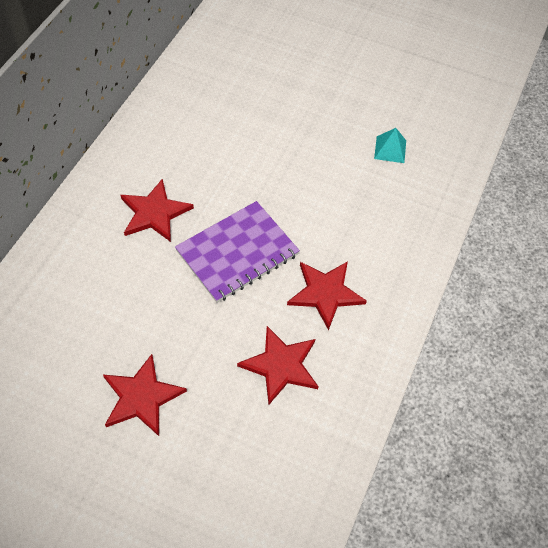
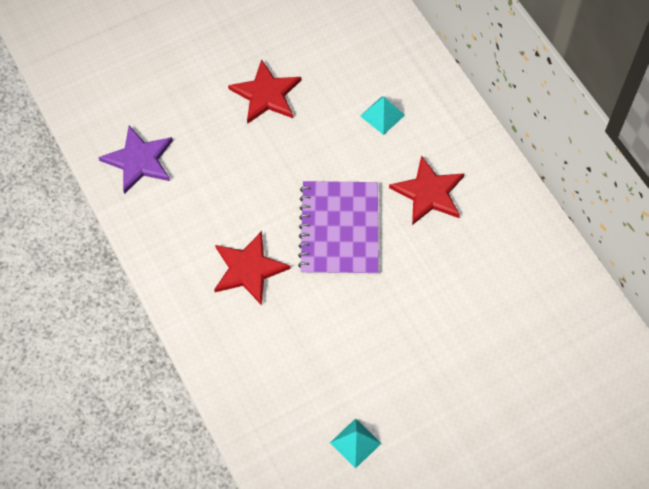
camera: 130 degrees right, 5 degrees up
red star [237,326,319,404] -> none
none -> purple star [98,126,173,194]
none -> turquoise pyramid [360,96,405,135]

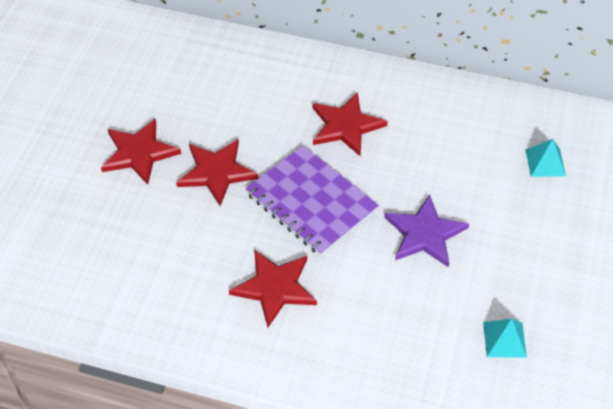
camera: 45 degrees left, 10 degrees down
purple star [98,126,173,194] -> purple star moved to [384,194,469,267]
turquoise pyramid [360,96,405,135] -> turquoise pyramid moved to [526,139,566,177]
none -> red star [176,139,259,206]

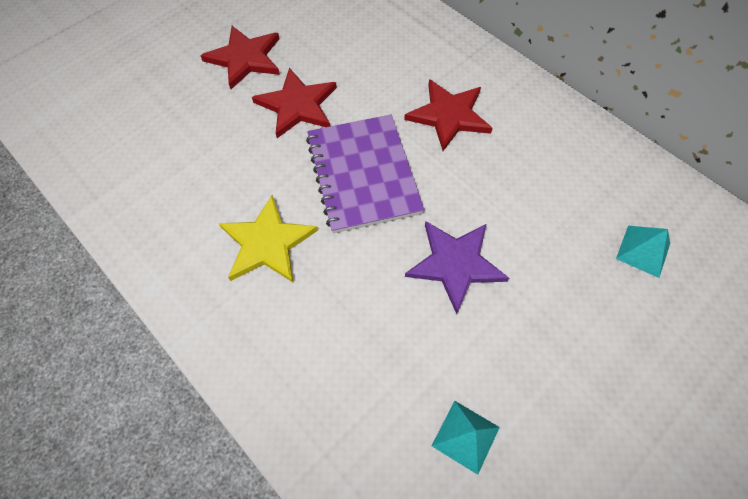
camera: 30 degrees right, 10 degrees up
red star [229,250,317,327] -> yellow star [219,195,318,282]

